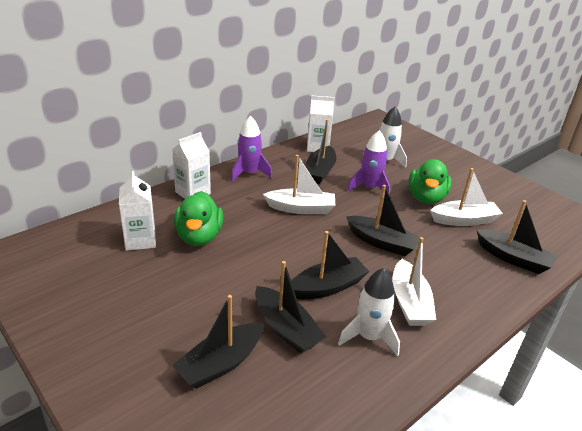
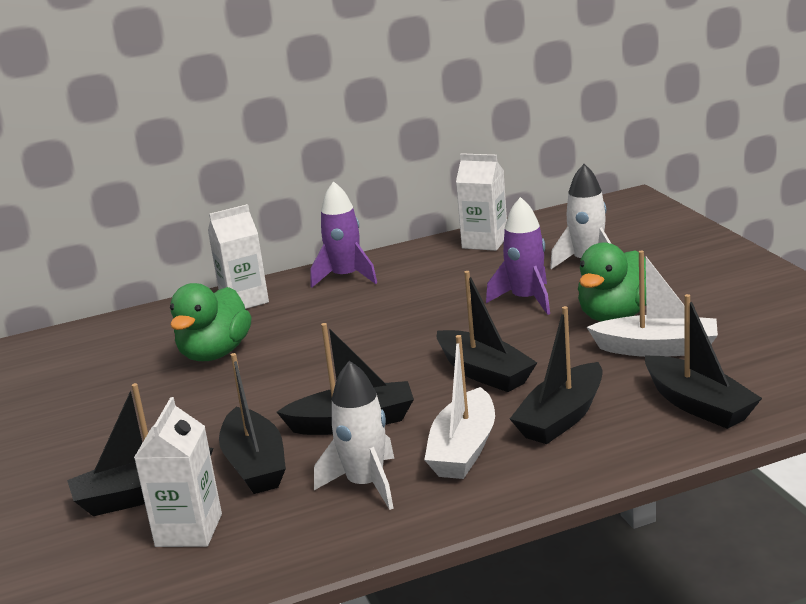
camera: 25 degrees right, 10 degrees down
white carton [119,171,156,251] -> white carton moved to [134,397,222,547]
white boat [263,155,335,214] -> none
black boat [305,119,336,184] -> black boat moved to [510,306,603,444]

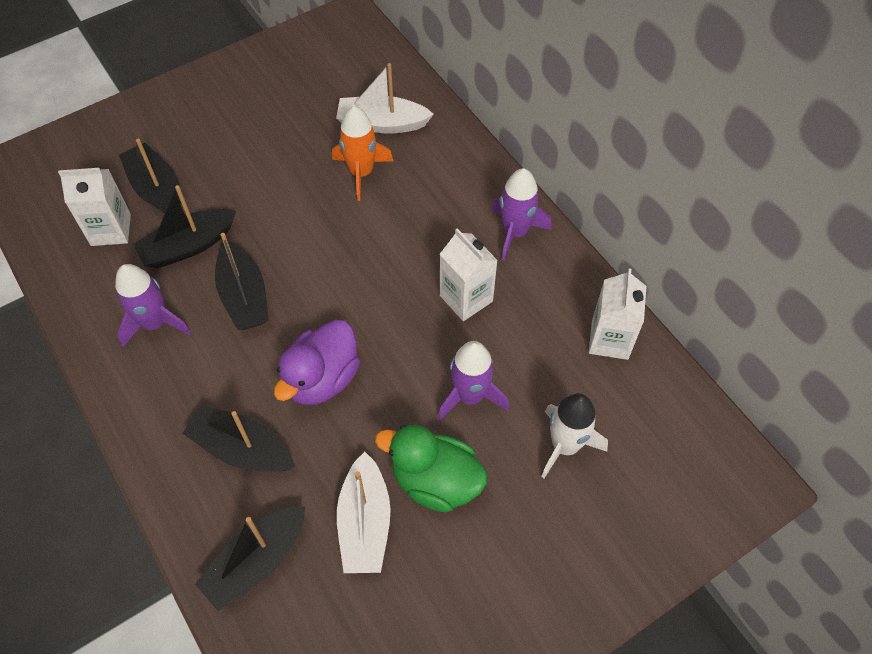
camera: 75 degrees right, 35 degrees up
green duck [170,283,252,361] -> orange rocket [332,106,393,201]
white carton [208,204,269,309] -> white carton moved to [440,228,498,321]
white rocket [314,361,395,510] -> purple rocket [115,264,191,347]
white boat [424,335,495,479] -> white boat moved to [336,63,434,134]
black boat [437,271,537,392] -> purple duck [274,320,360,405]

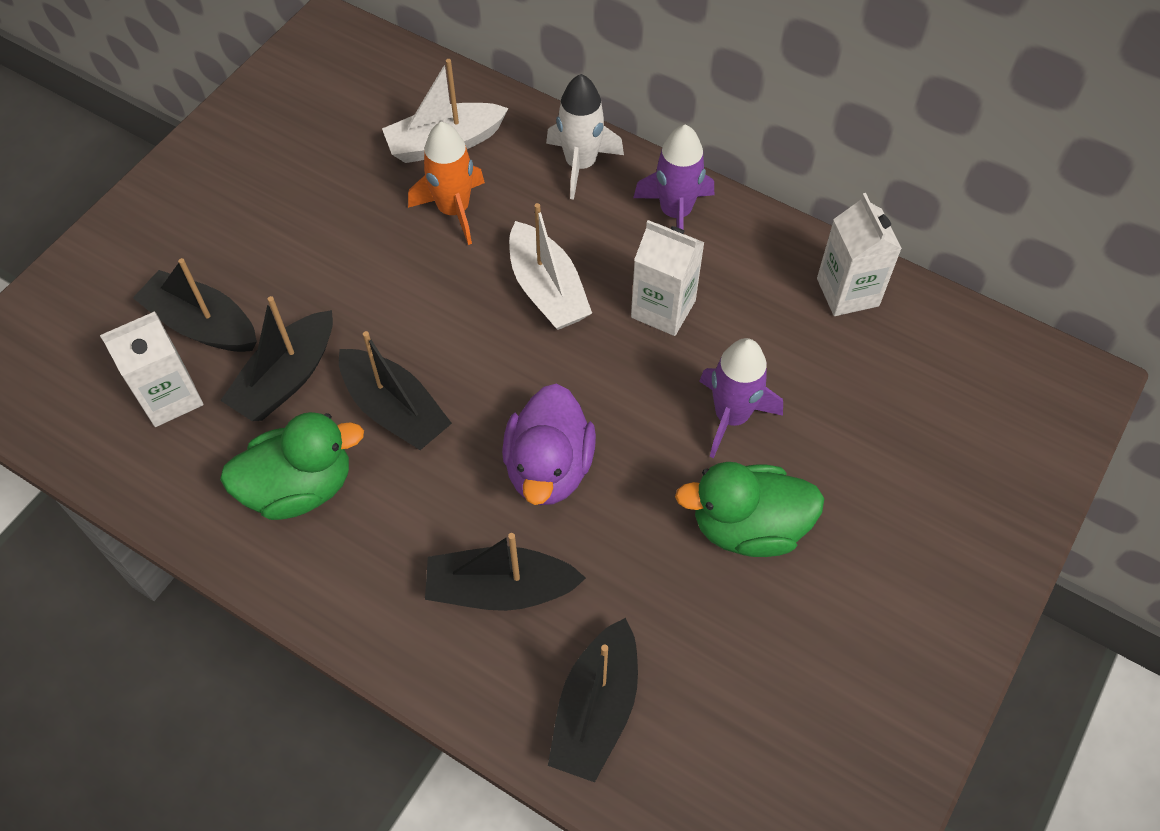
camera: 25 degrees left, 0 degrees up
purple rocket [115,264,191,347] -> green duck [220,412,364,520]
white boat [337,452,391,573] -> white boat moved to [509,203,592,330]
white rocket [541,394,608,478] -> white rocket moved to [546,74,624,200]

